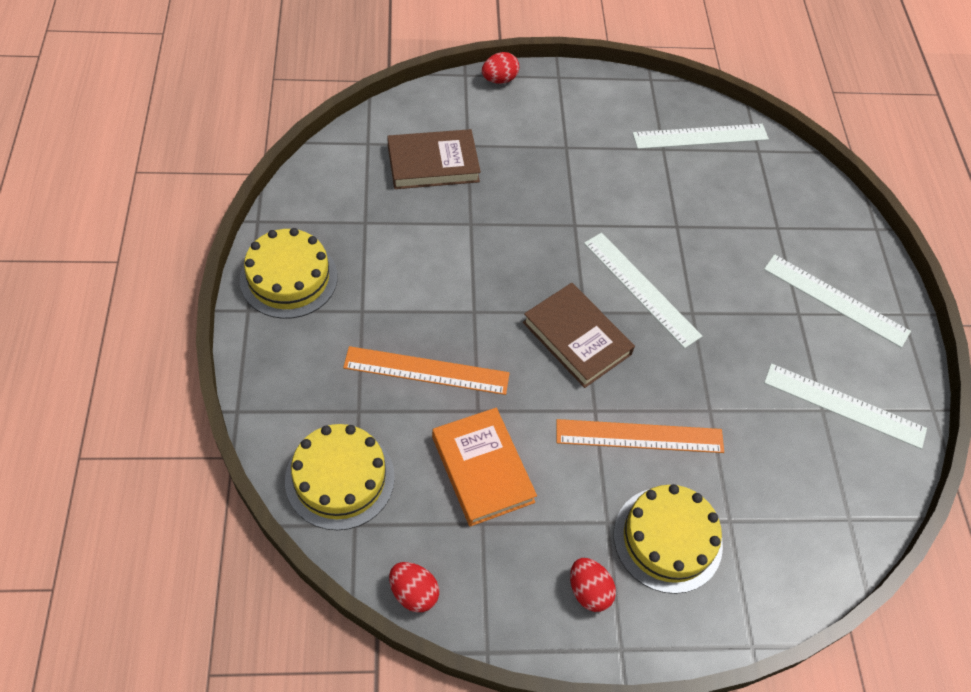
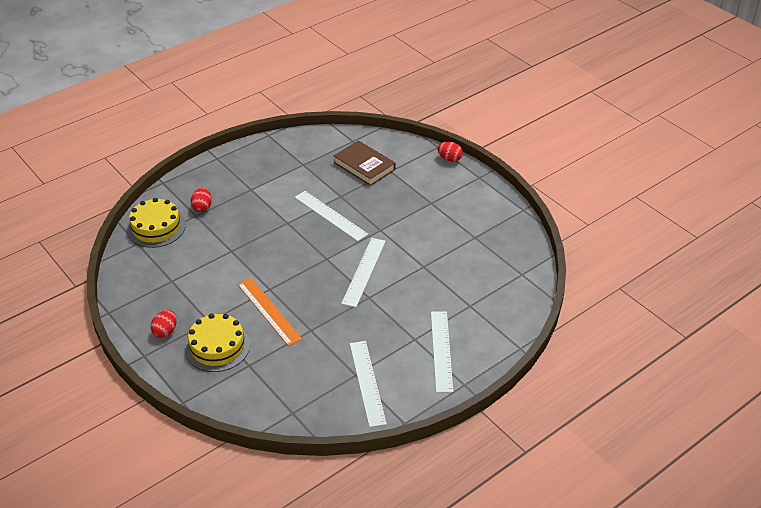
camera: 60 degrees right, 15 degrees down
yellow cake [240,228,337,319] -> none
orange ruler [343,346,509,395] -> none
red egg [389,562,439,612] -> red egg moved to [191,188,212,212]
orange book [432,408,537,527] -> none
brown book [523,283,635,388] -> none
white ruler [633,124,769,149] -> white ruler moved to [295,191,368,241]

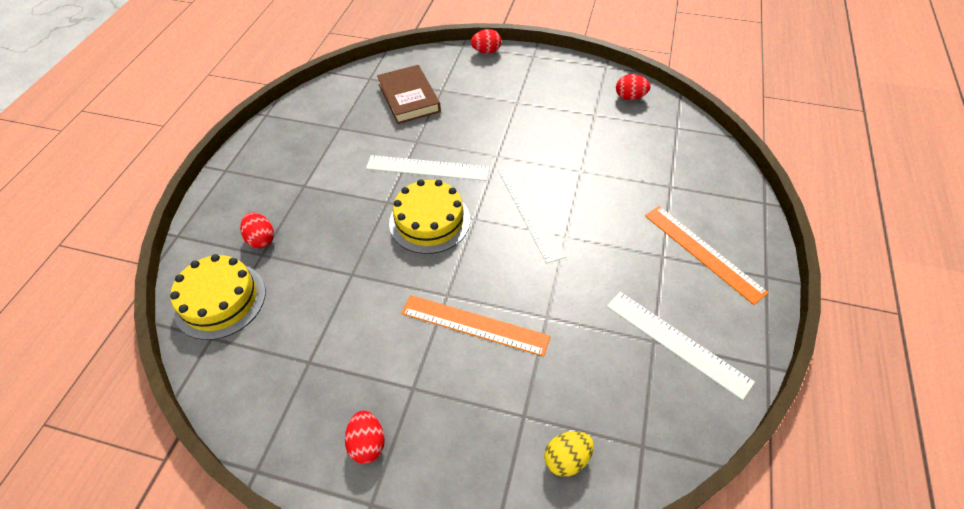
camera: 35 degrees left, 10 degrees up
yellow cake [185,313,250,372] -> yellow cake moved to [389,179,470,254]
brown book [334,140,396,186] -> brown book turned 60 degrees clockwise [377,65,441,124]
white ruler [431,311,453,392] -> orange ruler [645,206,769,305]
none -> yellow egg [544,431,594,477]
none -> red egg [616,74,651,100]

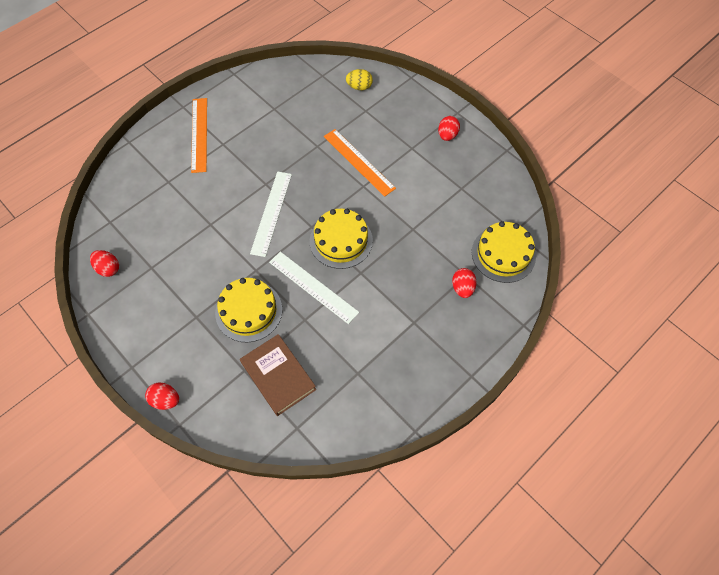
camera: 150 degrees left, 10 degrees up
brown book [377,65,441,124] -> brown book turned 45 degrees counterclockwise [240,334,316,416]
white ruler [607,292,755,400] -> none
none -> yellow cake [215,278,282,342]

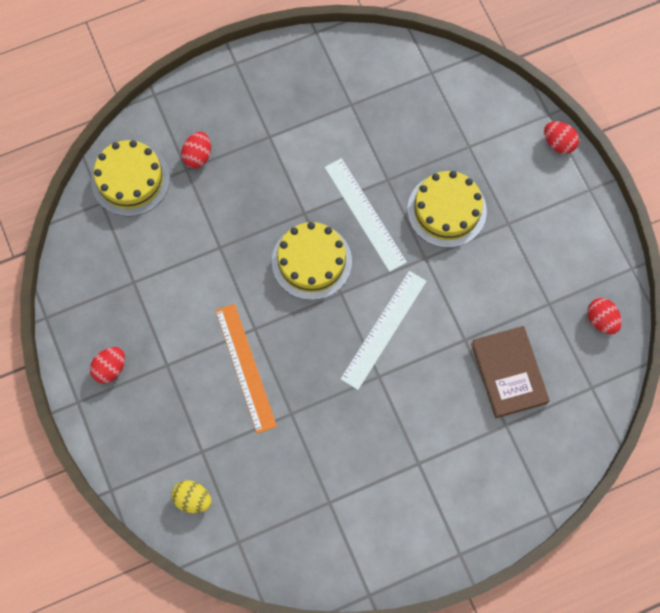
camera: 160 degrees left, 10 degrees up
orange ruler [191,98,207,173] -> none
brown book [240,334,316,416] -> brown book moved to [471,326,550,418]

